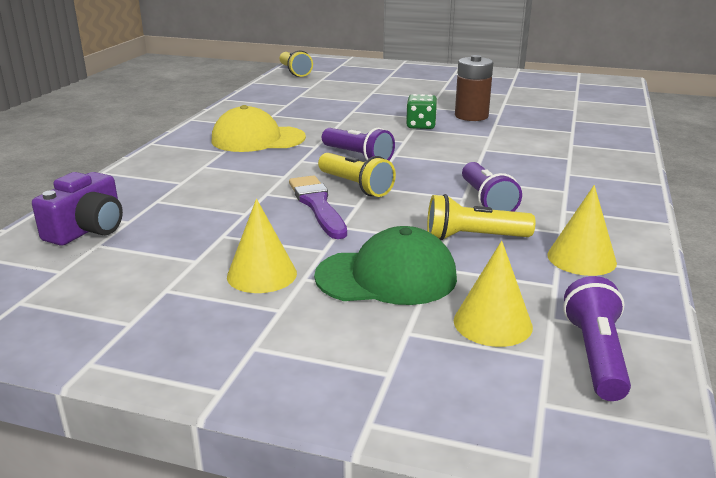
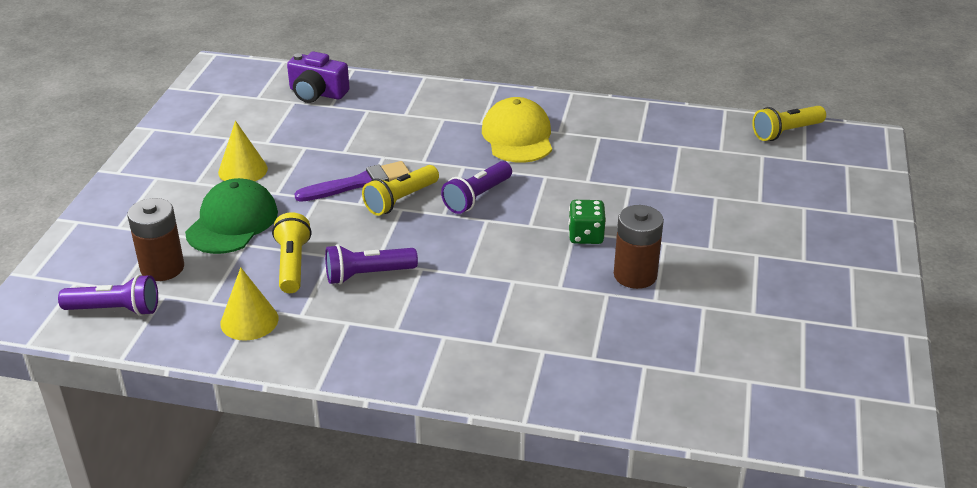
camera: 85 degrees right, 10 degrees up
green cap [314,226,457,305] -> green cap turned 150 degrees counterclockwise [185,178,278,254]
yellow cone [454,241,533,347] -> brown battery [128,198,184,281]

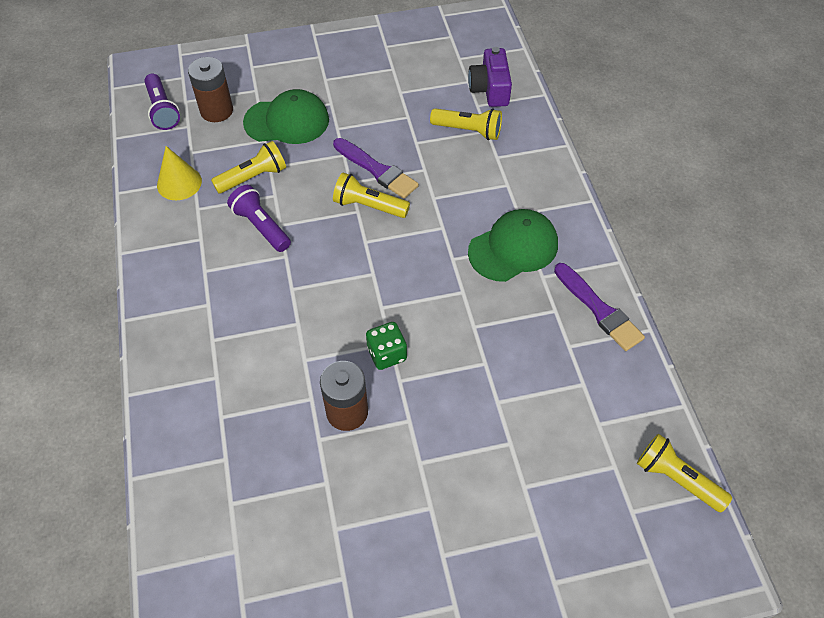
camera: 65 degrees right, 20 degrees up
yellow cone [218,120,268,181] -> none
purple flashlight [441,161,512,214] -> none
yellow cap [482,97,552,163] -> green cap [468,209,558,282]
none -> yellow flashlight [430,108,502,140]
none -> purple brush [554,263,645,351]

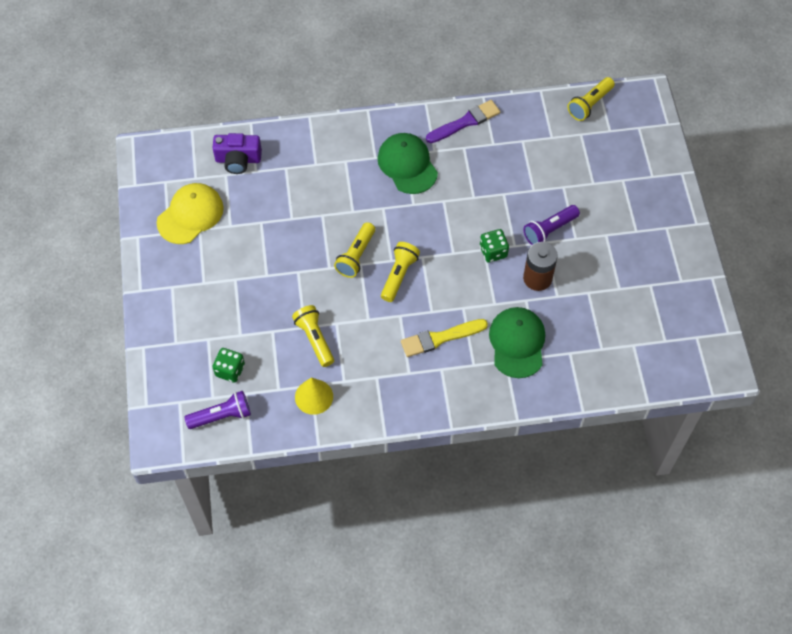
camera: 85 degrees left, 5 degrees up
brown battery [188,57,233,122] -> green dice [213,348,245,383]
purple flashlight [227,185,291,252] -> purple flashlight moved to [524,205,580,245]
green cap [243,89,329,144] -> green cap moved to [489,307,545,378]
purple brush [333,138,419,199] -> none
yellow flashlight [430,108,502,140] -> yellow flashlight moved to [381,242,420,302]
none -> yellow cap [157,183,224,244]
none -> yellow brush [401,319,488,357]

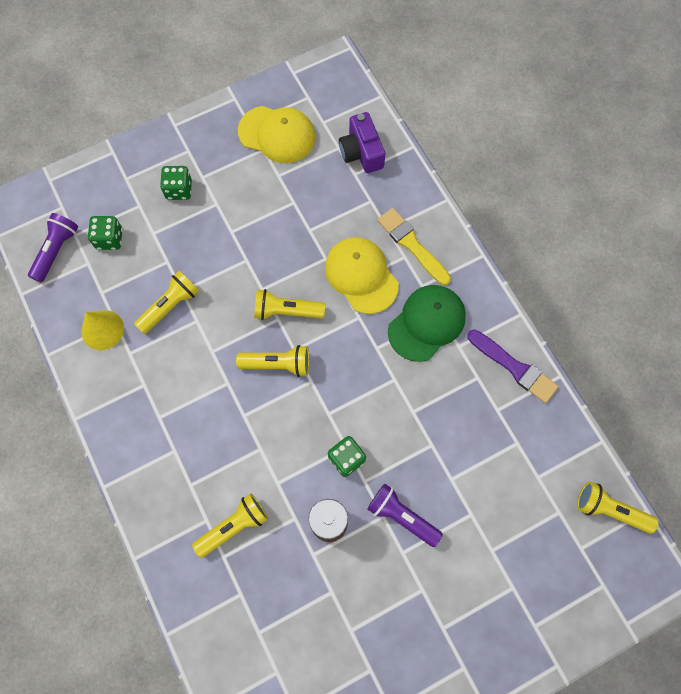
camera: 70 degrees right, 10 degrees up
purple flashlight [184,391,251,429] -> purple flashlight turned 120 degrees counterclockwise [28,213,78,283]
yellow brush [401,319,488,357] -> yellow brush moved to [377,208,451,285]
green cap [489,307,545,378] -> yellow flashlight [192,493,268,558]
none -> green dice [160,166,192,200]
none -> yellow cap [325,237,399,314]

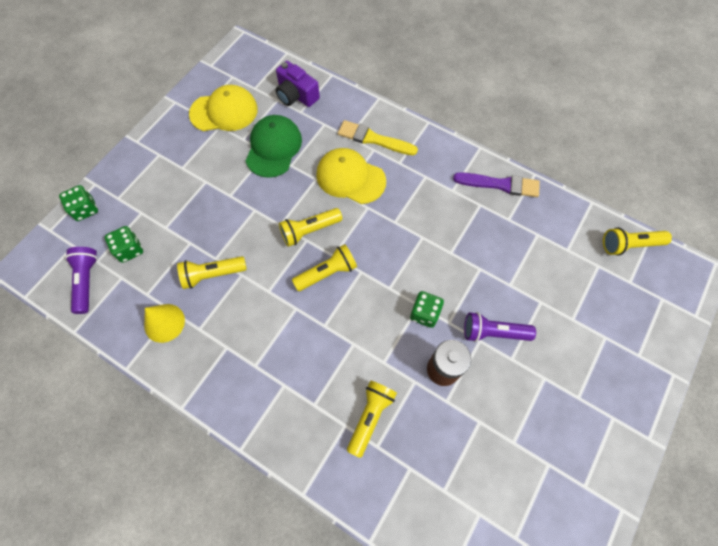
camera: 30 degrees left, 5 degrees down
yellow flashlight [134,271,199,334] -> yellow flashlight turned 120 degrees counterclockwise [177,256,247,289]
green dice [160,166,192,200] -> green dice moved to [59,185,98,221]
green cap [388,285,466,362] -> green cap moved to [246,115,302,178]

